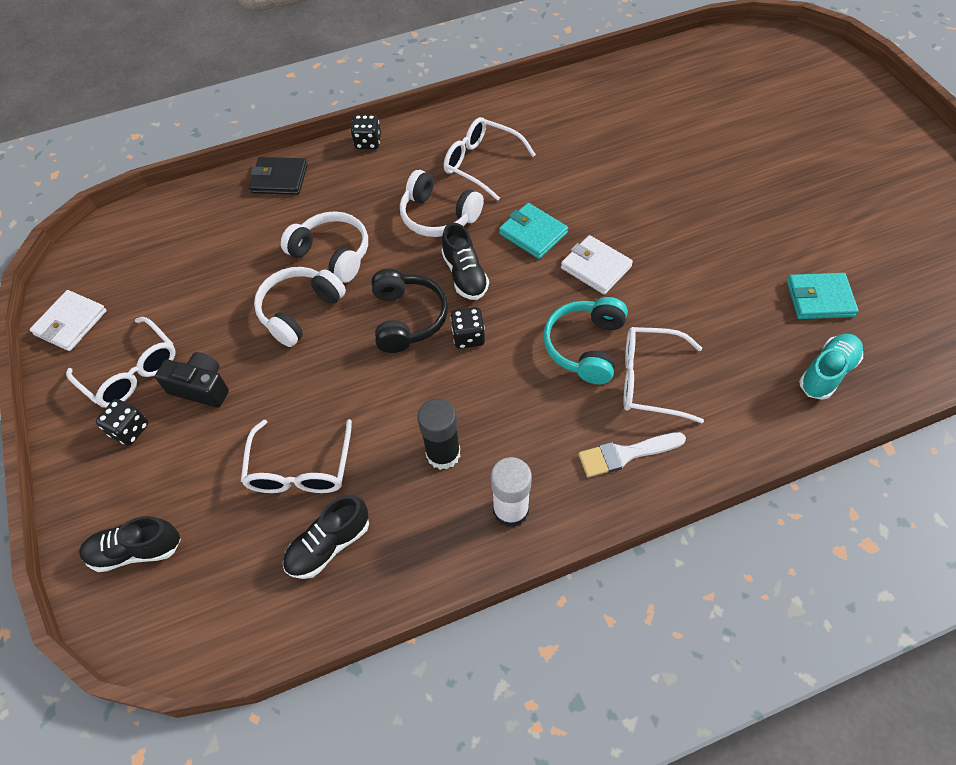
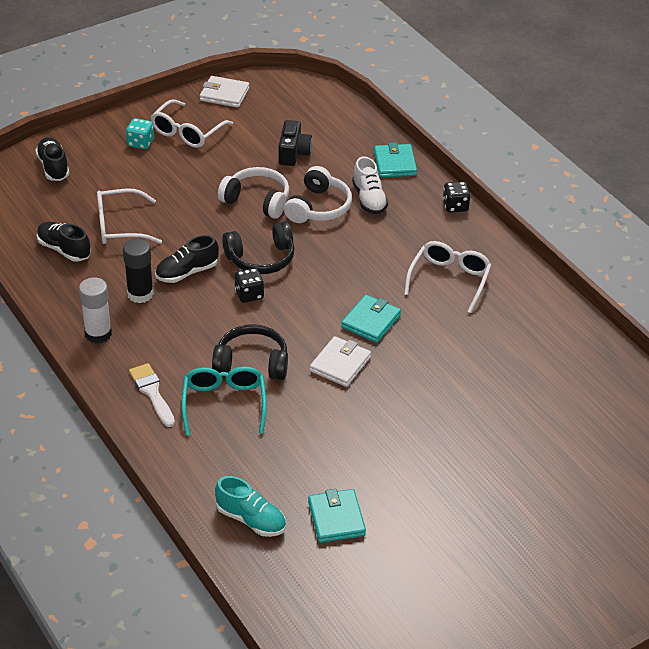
camera: 75 degrees right, 15 degrees down
black dice [96,399,148,446] -> turquoise dice [126,118,154,149]
black camera [155,352,229,408] -> black camera moved to [279,120,312,166]
black wallet [249,157,308,195] -> turquoise wallet [374,142,417,177]
white headphones [400,170,484,237] -> none
black shoe [441,223,489,300] -> black shoe moved to [155,235,219,283]
turquoise headphones [543,297,628,384] -> black headphones [212,325,288,380]
white glasses [623,327,704,423] -> turquoise glasses [182,367,267,436]
none -> white shoe [352,157,388,214]

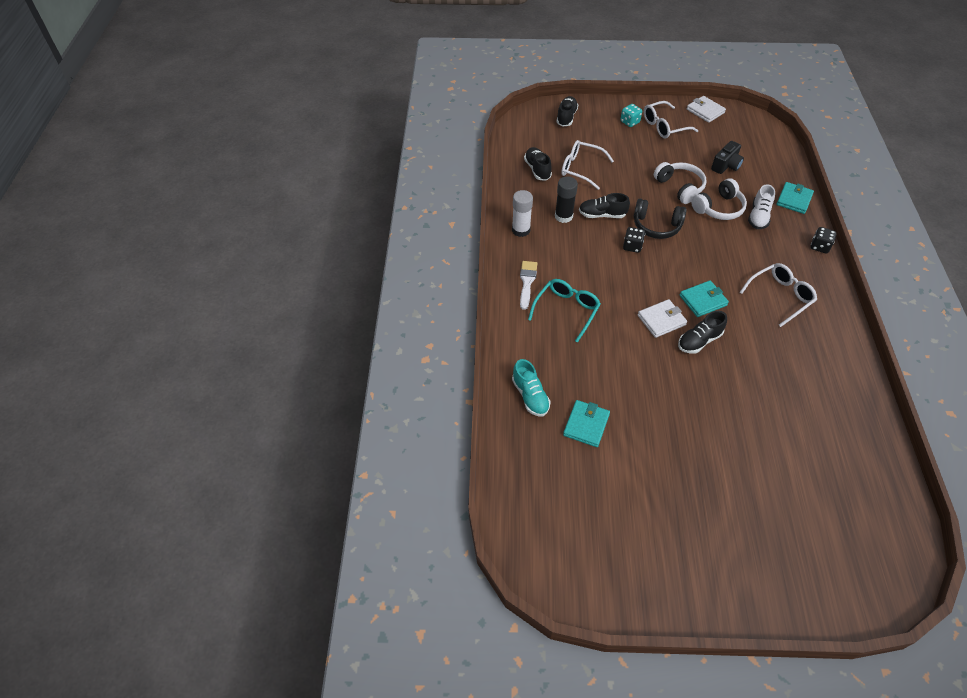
camera: 35 degrees right, 10 degrees up
black headphones [212,325,288,380] -> none
none -> black shoe [678,311,727,354]

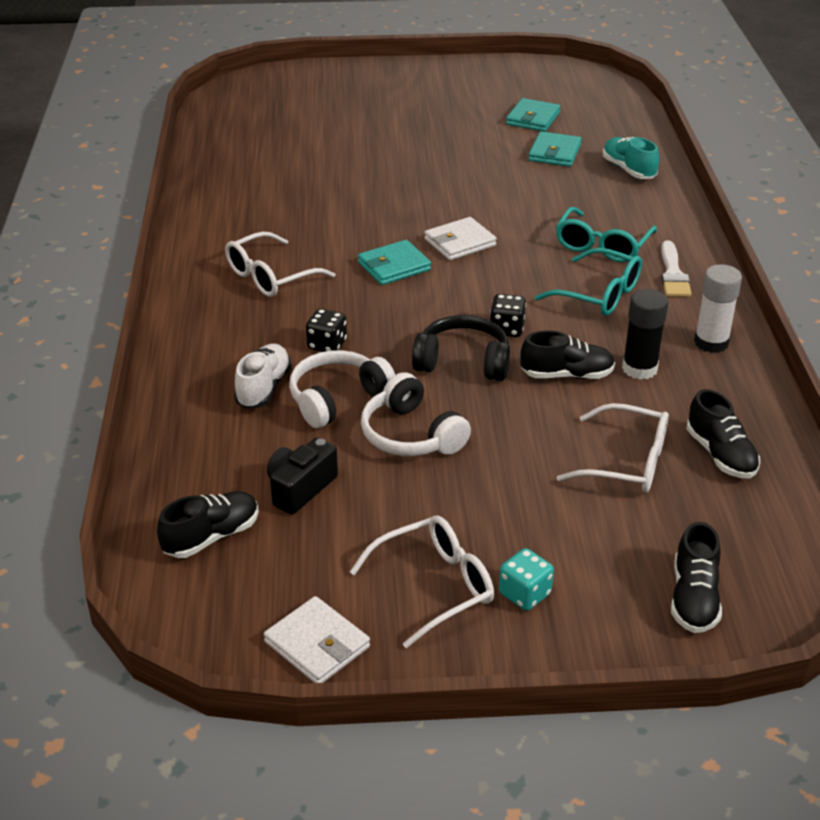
camera: 175 degrees right, 15 degrees down
black shoe [678,311,727,354] -> black shoe moved to [157,491,259,558]
turquoise wallet [776,182,814,214] -> turquoise wallet moved to [506,98,561,132]
black dice [811,227,837,254] -> black dice moved to [306,309,347,352]
none -> turquoise glasses [535,248,642,316]

